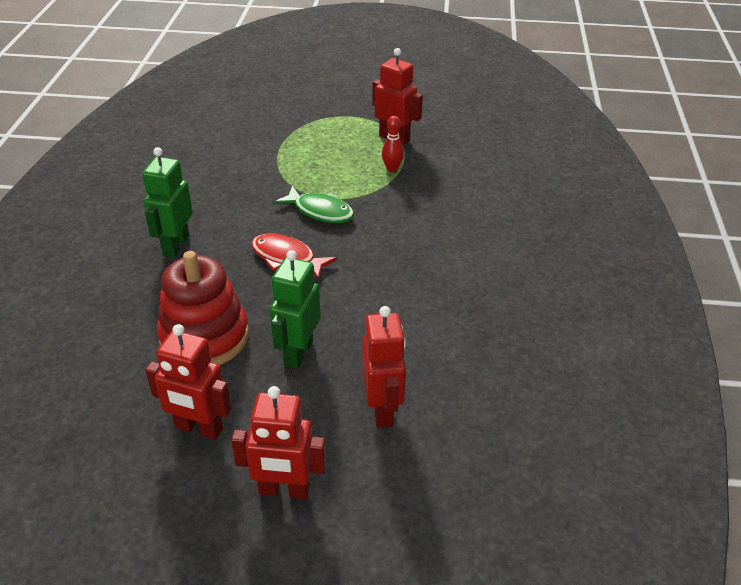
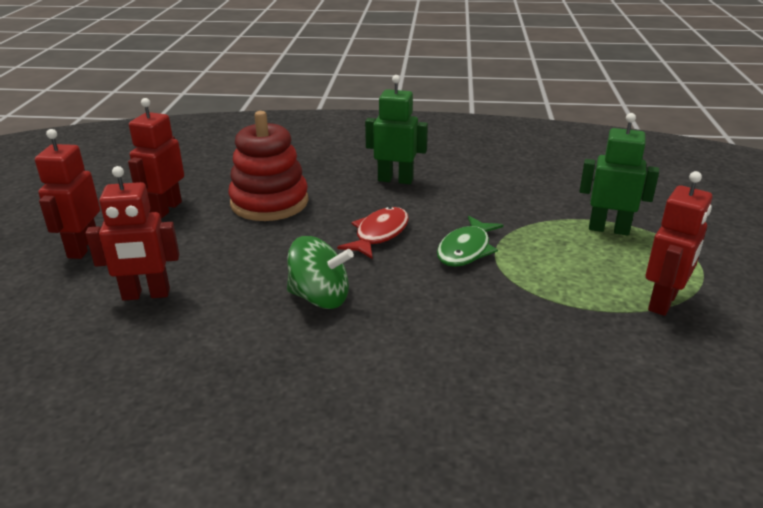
camera: 90 degrees right, 10 degrees down
green robot [269,250,321,369] -> green robot moved to [579,113,659,235]
red bowling pin [382,116,404,172] -> none
none -> green spinning top [287,236,354,309]

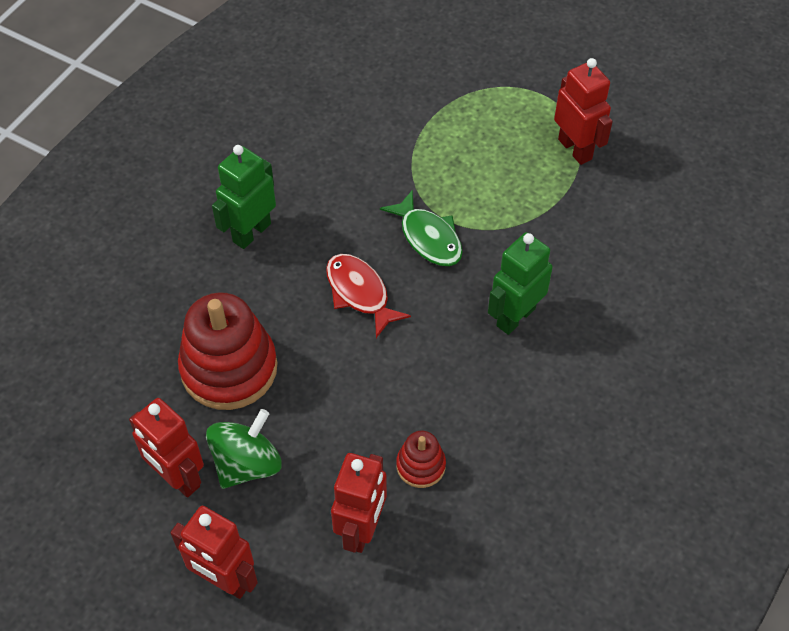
camera: 65 degrees left, 25 degrees up
green spinning top [287,236,354,309] -> green spinning top moved to [206,409,282,489]
green robot [579,113,659,235] -> green robot moved to [488,232,553,335]
none -> red stacking toy [396,431,446,488]

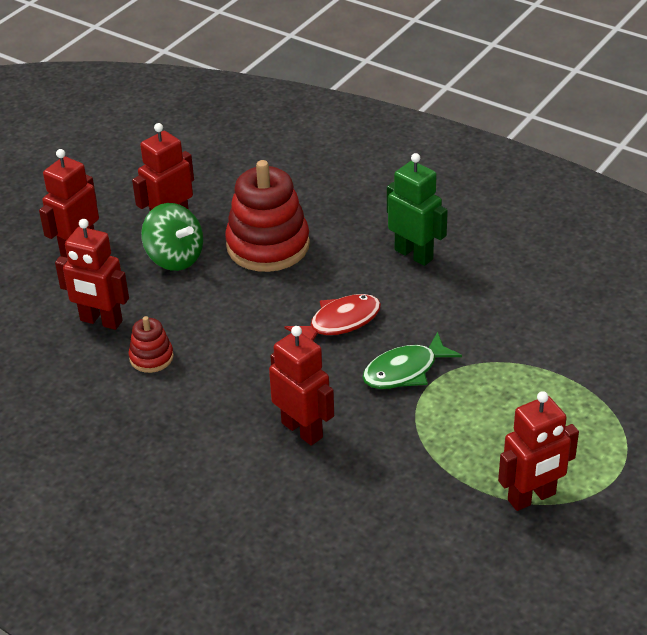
camera: 95 degrees right, 15 degrees down
green robot [488,232,553,335] -> red robot [269,326,334,446]

